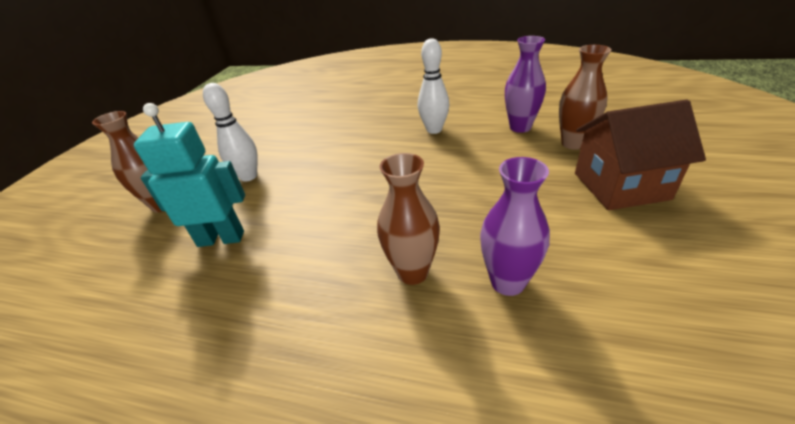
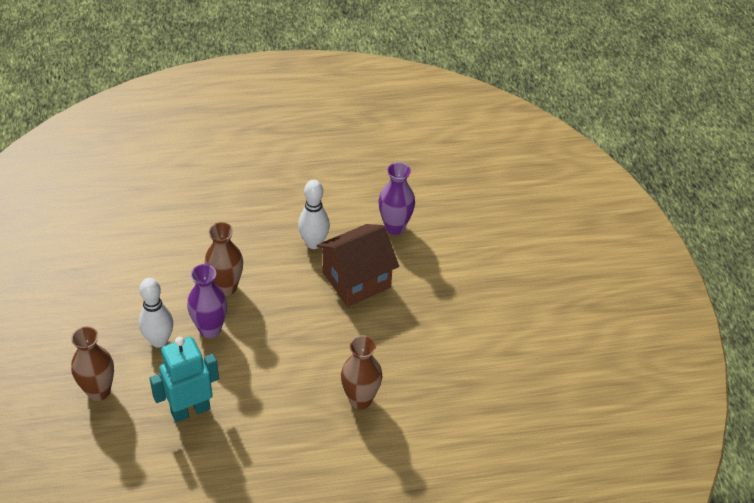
camera: 30 degrees left, 10 degrees up
purple vase [480,157,550,296] -> purple vase moved to [187,264,227,338]
brown vase [559,45,611,150] -> brown vase moved to [205,222,243,296]
brown house [575,100,706,210] -> brown house moved to [317,224,399,307]

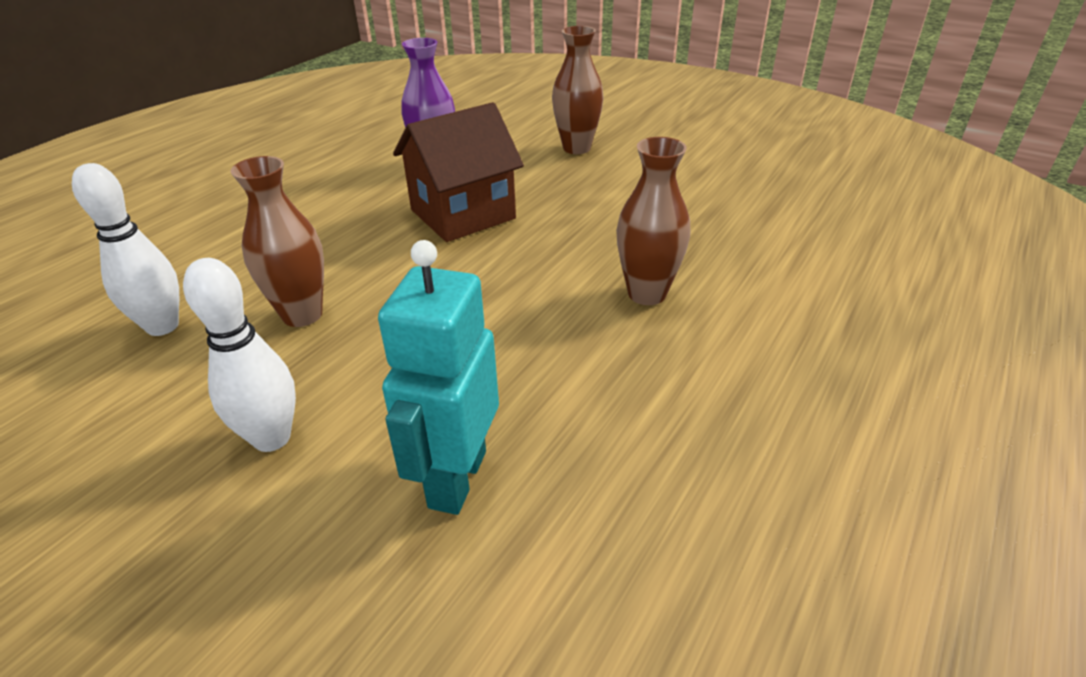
camera: 45 degrees left, 10 degrees down
brown vase [71,326,114,401] -> brown vase moved to [552,26,604,154]
purple vase [187,264,227,338] -> none
white bowling pin [298,180,330,249] -> white bowling pin moved to [72,163,179,336]
brown house [317,224,399,307] -> brown house turned 45 degrees clockwise [393,102,524,242]

